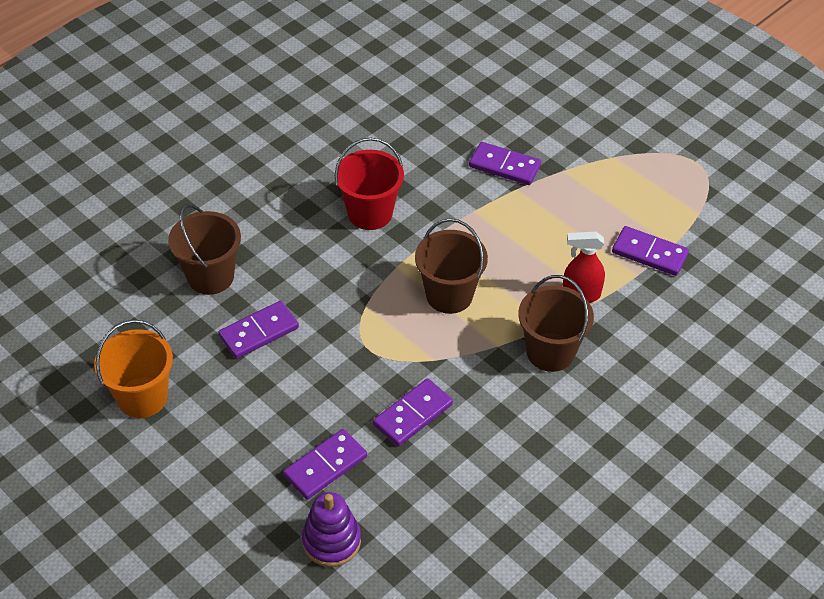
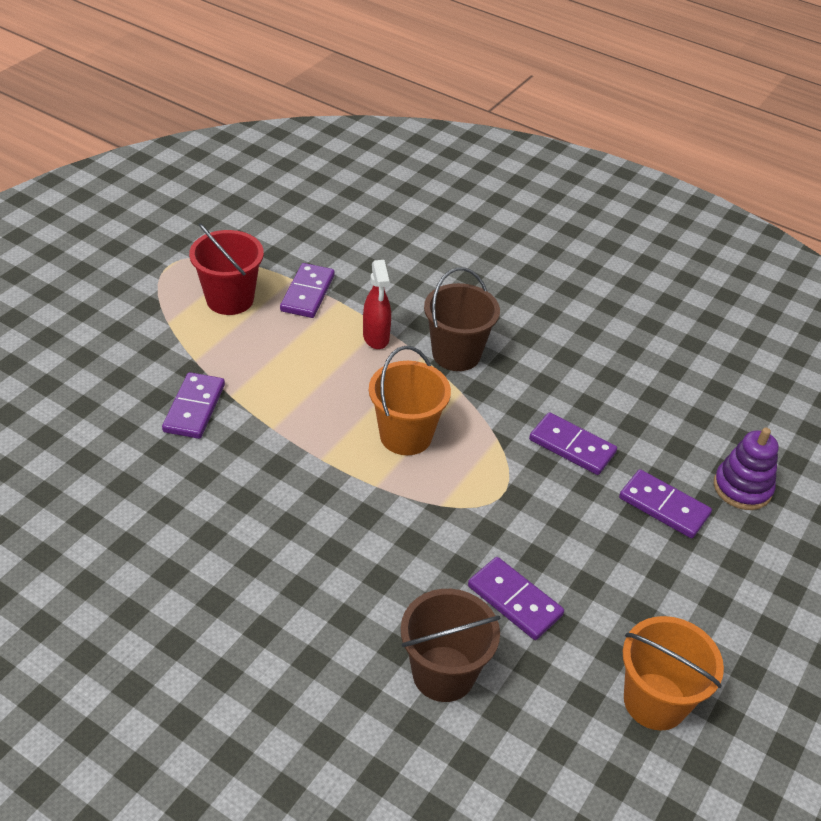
camera: 105 degrees left, 5 degrees down
red bucket [335,137,404,230] -> red bucket moved to [189,223,264,315]
brown bucket [415,218,488,314] -> orange bucket [369,346,451,455]

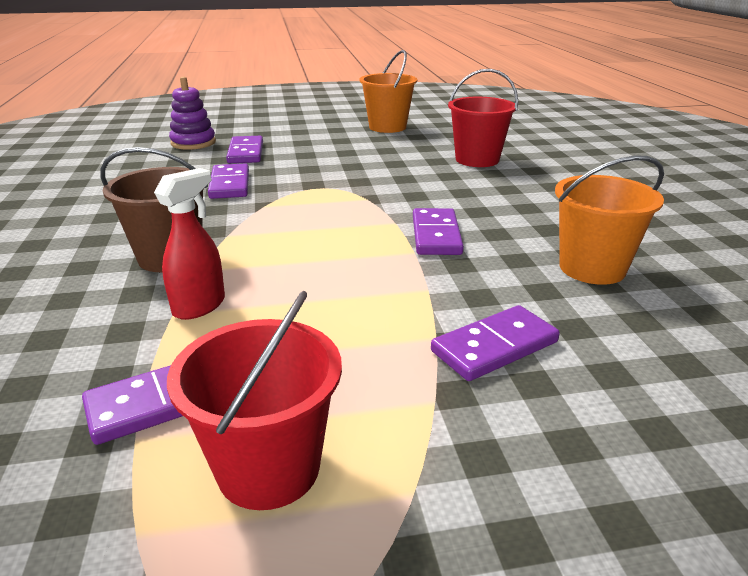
camera: 130 degrees left, 15 degrees down
orange bucket [369,346,451,455] -> orange bucket moved to [555,155,664,285]
brown bucket [401,589,500,702] -> red bucket [448,69,518,167]
purple domino [468,557,564,640] -> purple domino moved to [413,208,464,255]

